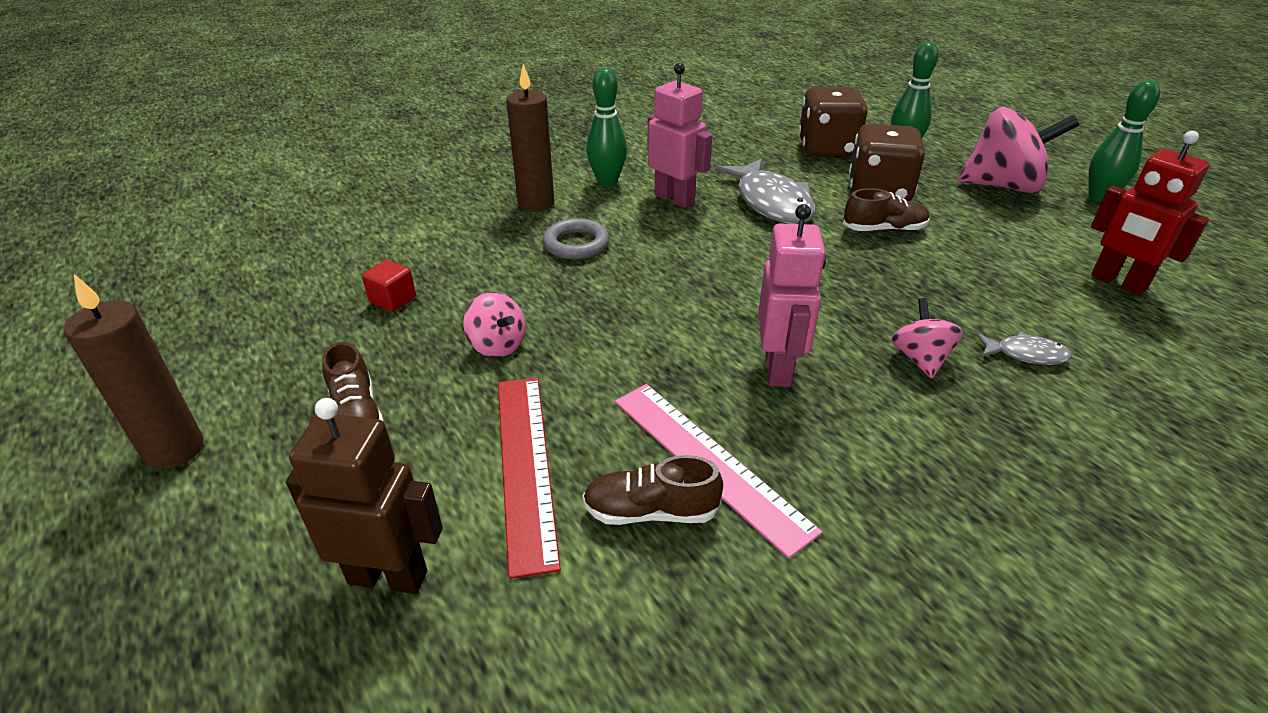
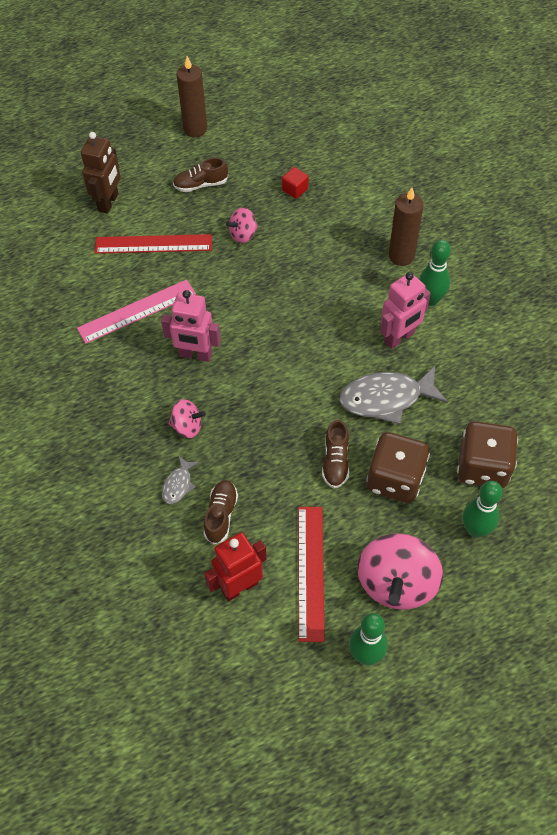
camera: 100 degrees right, 20 degrees up
grey ring [543,218,609,260] -> none
brown shoe [583,455,723,525] -> brown shoe moved to [203,480,238,544]
none -> red ruler [298,507,325,642]

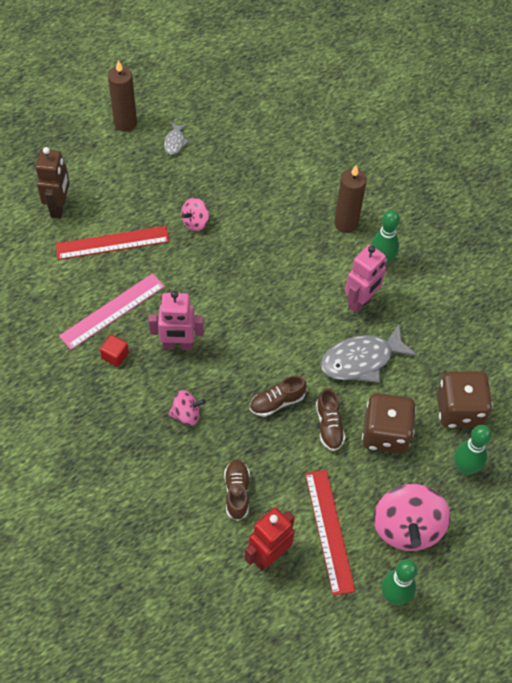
camera: 15 degrees left, 0 degrees up
grey fish [162,455,199,504] -> grey fish moved to [164,122,189,155]
brown shoe [173,158,228,192] -> brown shoe moved to [250,375,307,417]
red cube [282,167,308,199] -> red cube moved to [100,335,129,367]

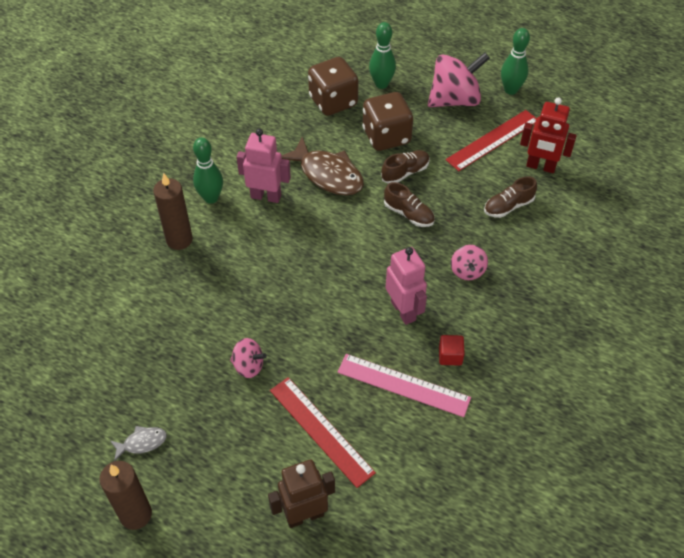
camera: 115 degrees left, 5 degrees down
pink spinning top [168,390,206,426] -> pink spinning top turned 150 degrees counterclockwise [451,245,488,280]
grey fish [320,323,418,383] -> brown fish [281,137,364,195]

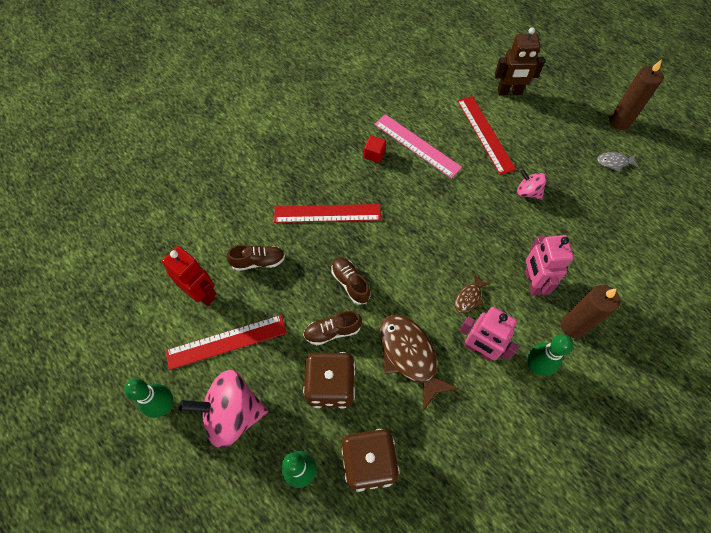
camera: 160 degrees left, 10 degrees up
pink robot [386,247,427,325] -> pink robot moved to [525,235,574,296]
pink spinning top [451,245,488,280] -> red ruler [274,204,381,223]
none -> brown fish [455,273,490,313]

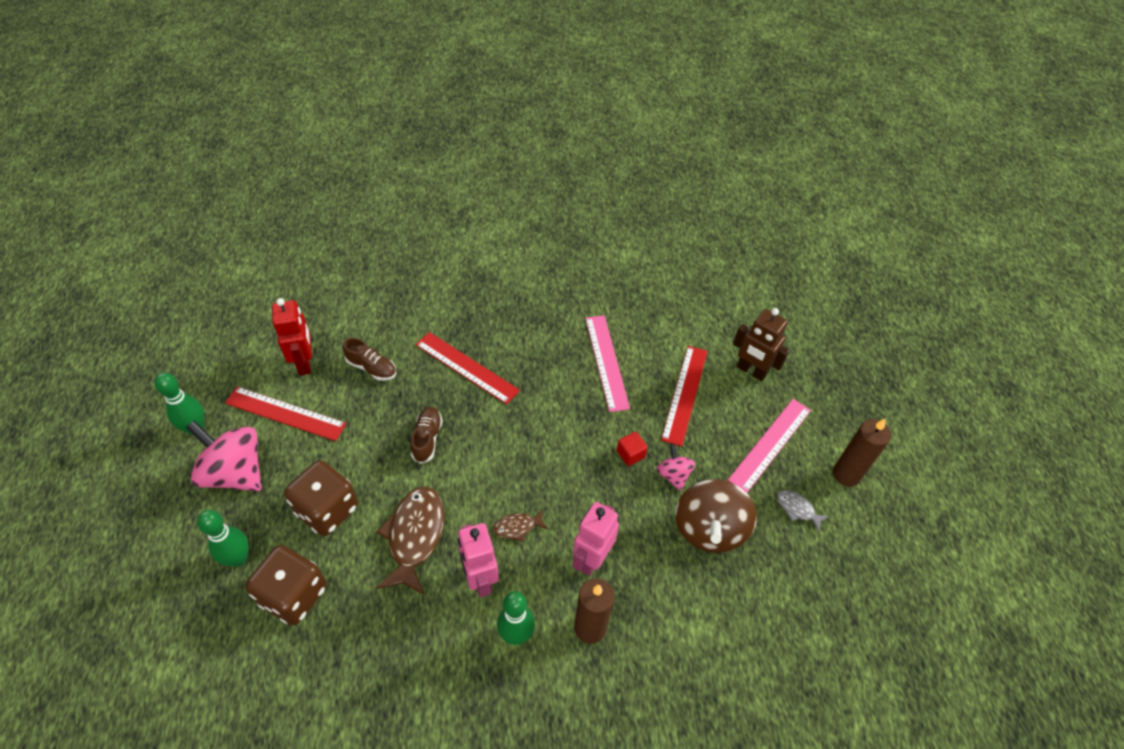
camera: 35 degrees right, 10 degrees down
brown shoe [303,311,362,345] -> none
red cube [364,136,386,163] -> red cube moved to [617,432,648,466]
none -> brown spinning top [675,479,757,553]
none -> pink ruler [728,399,811,493]

